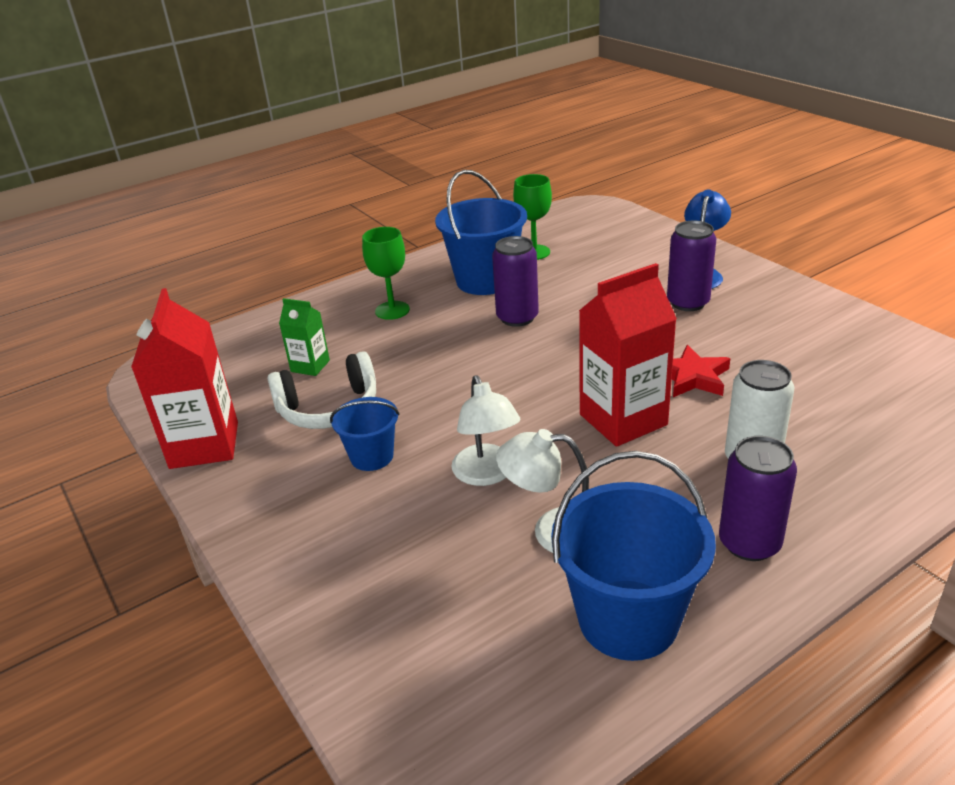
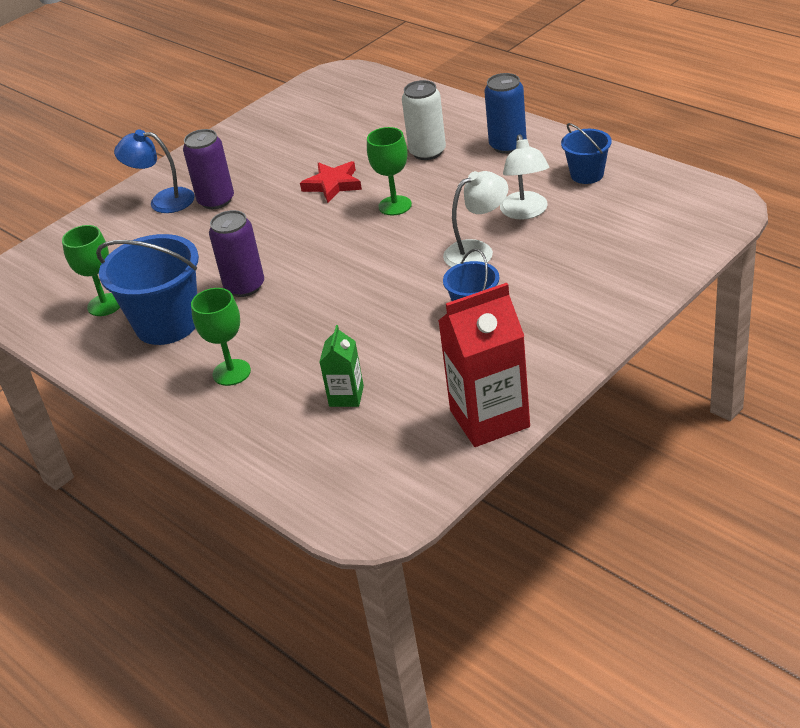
camera: 100 degrees left, 5 degrees up
white headphones [268,351,376,429] -> none
blue bucket [551,451,716,661] -> blue bucket [561,123,612,184], size x0.55
red carton [579,263,677,447] -> green goblet [367,127,412,215]
purple can [719,436,797,561] -> blue can [484,73,527,154]

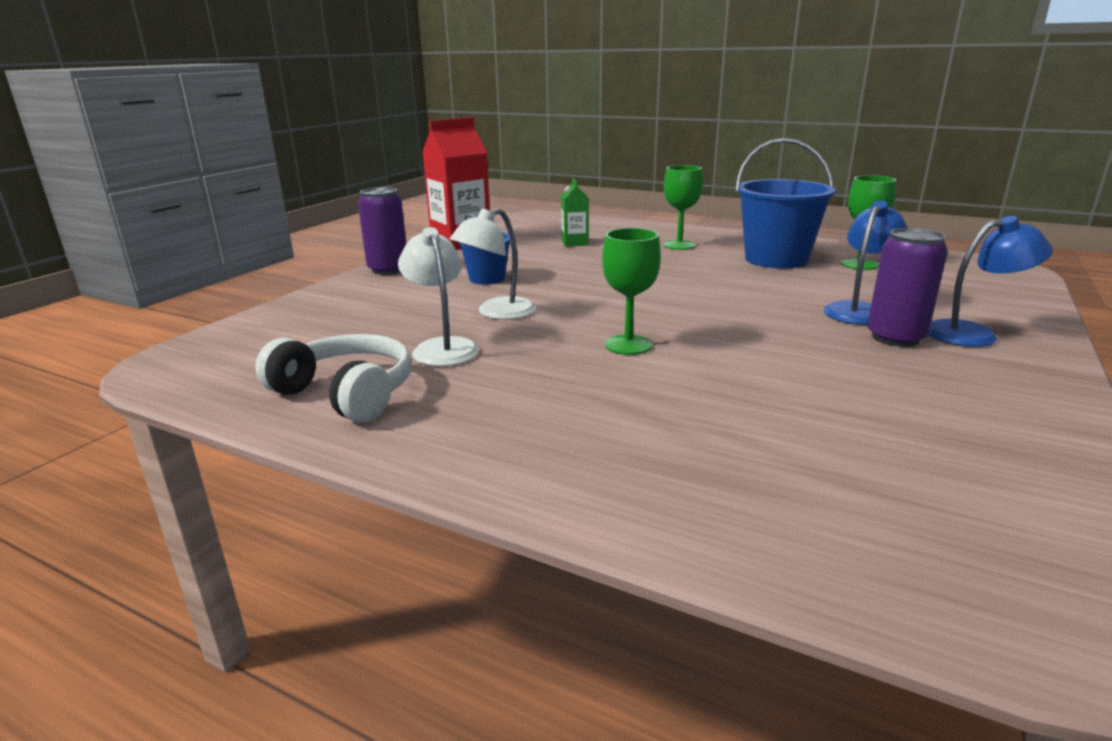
camera: 160 degrees right, 15 degrees down
purple can [209,210,264,297] -> purple can moved to [358,187,407,275]
red star [300,161,362,203] -> none
white can [402,80,446,160] -> none
blue can [484,73,527,154] -> none
blue bucket [561,123,612,184] -> white headphones [255,334,412,423]
none -> blue lamp [824,201,908,325]

